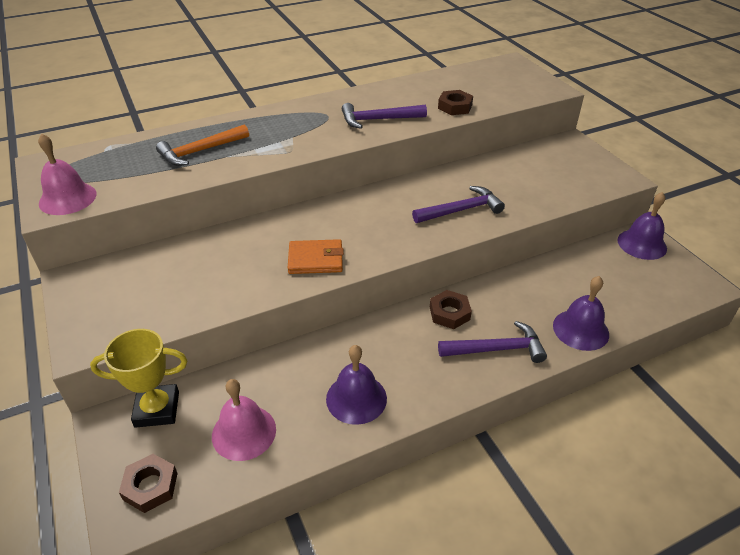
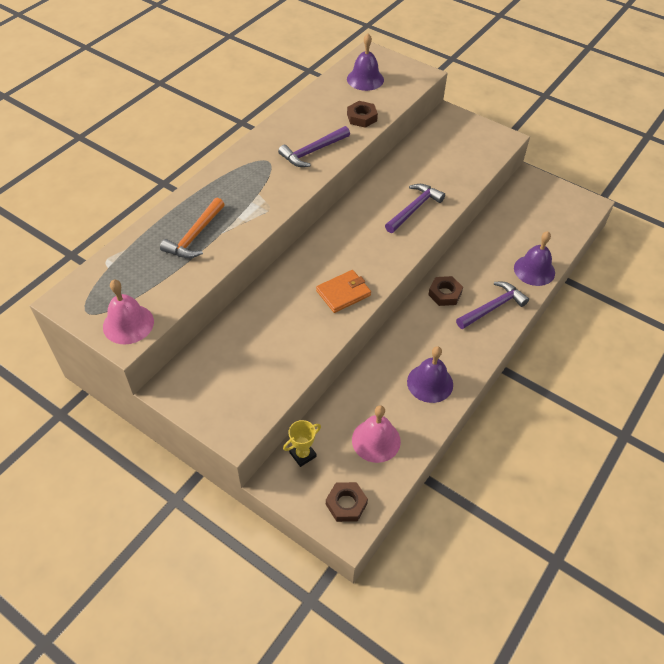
camera: 30 degrees left, 10 degrees up
yellow trophy [90,329,188,428] -> yellow trophy [283,420,321,467], size x0.63
purple bell [618,192,667,260] -> purple bell moved to [347,34,384,91]

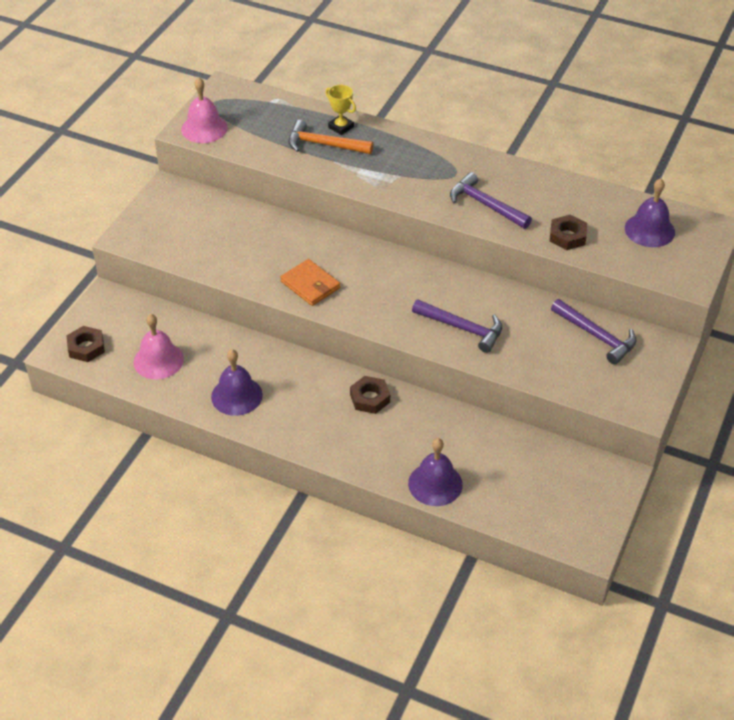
camera: 80 degrees right, 5 degrees down
yellow trophy [283,420,321,467] -> yellow trophy moved to [325,85,356,135]
purple hammer [456,282,529,329] -> purple hammer moved to [551,299,636,365]

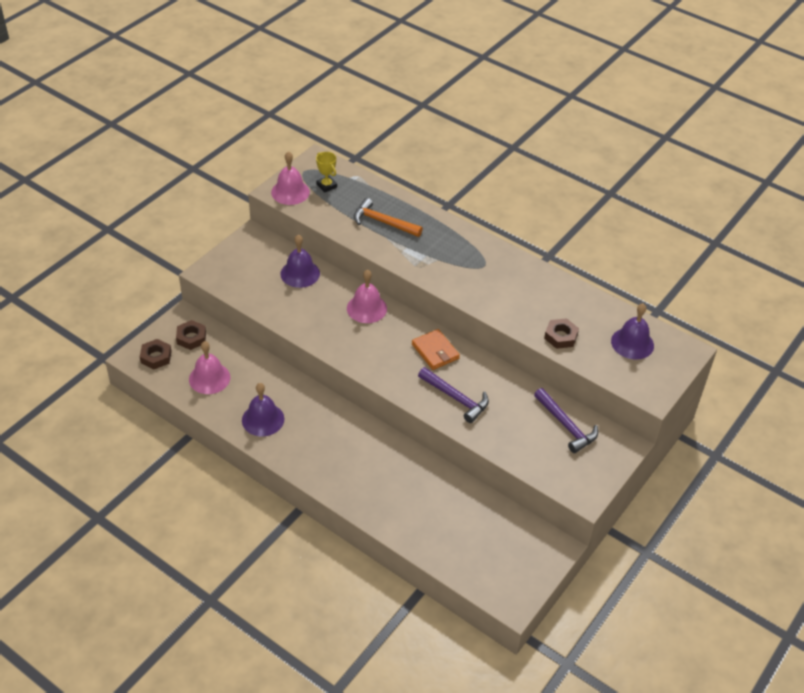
camera: 10 degrees right, 0 degrees up
orange wallet [280,259,340,306] -> orange wallet moved to [412,329,460,370]
yellow trophy [325,85,356,135] -> yellow trophy moved to [316,152,337,193]
brown nut [350,376,390,414] -> brown nut moved to [176,320,206,350]
purple bell [408,438,463,506] -> purple bell moved to [280,235,320,288]
purple hammer [450,172,532,229] -> none
none -> pink bell [347,270,387,323]

